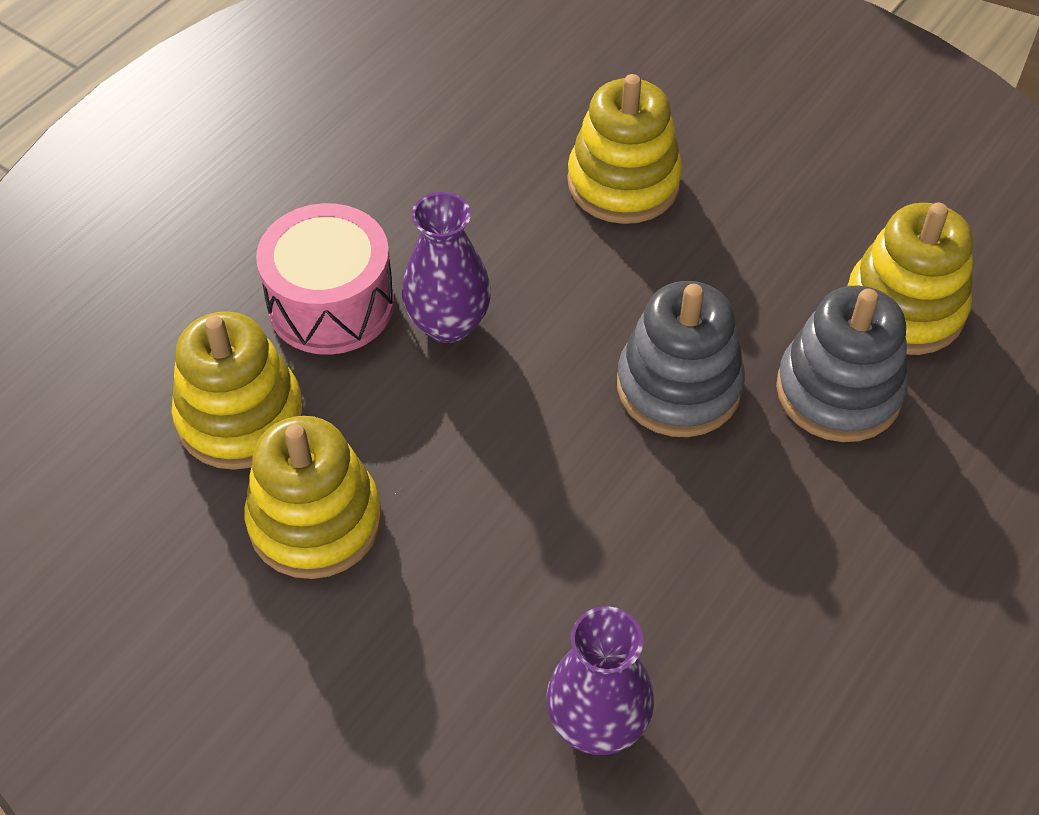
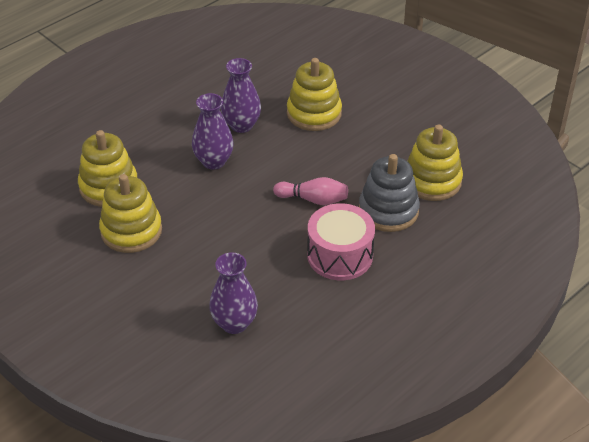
camera: 10 degrees right, 10 degrees down
pink drum [256,203,395,355] -> pink drum moved to [307,203,375,280]
grey stacking toy [617,281,745,437] -> pink bowling pin [273,177,348,205]
none -> purple vase [221,58,261,133]

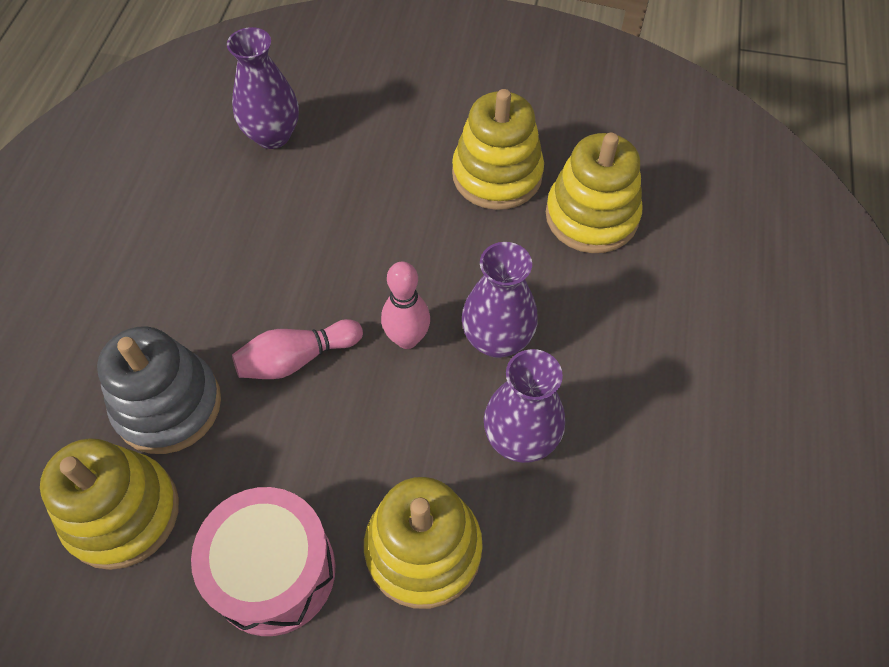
camera: 145 degrees right, 15 degrees up
pink drum [307,203,375,280] -> pink drum moved to [191,487,336,636]
none -> pink bowling pin [381,261,430,349]

